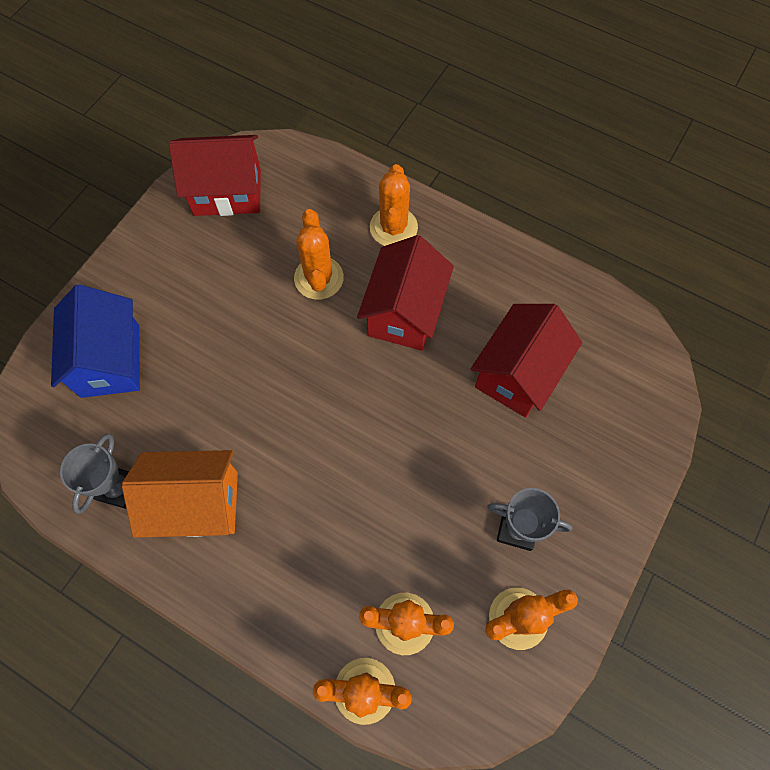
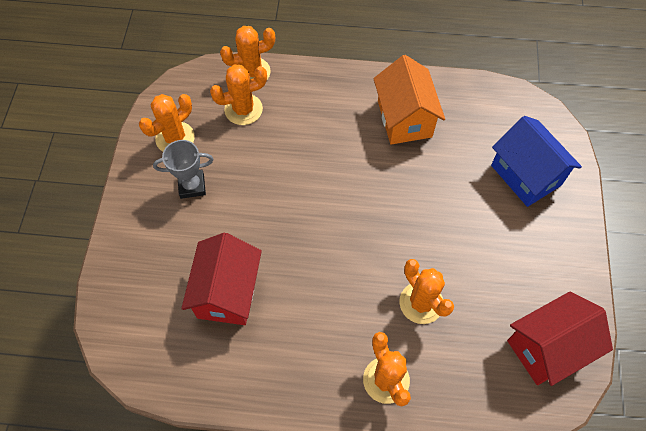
camera: 155 degrees right, 5 degrees down
grey trophy [60,433,129,514] -> none
orange house [122,450,238,538] -> orange house turned 75 degrees counterclockwise [373,55,445,145]
red house [357,235,454,351] -> none

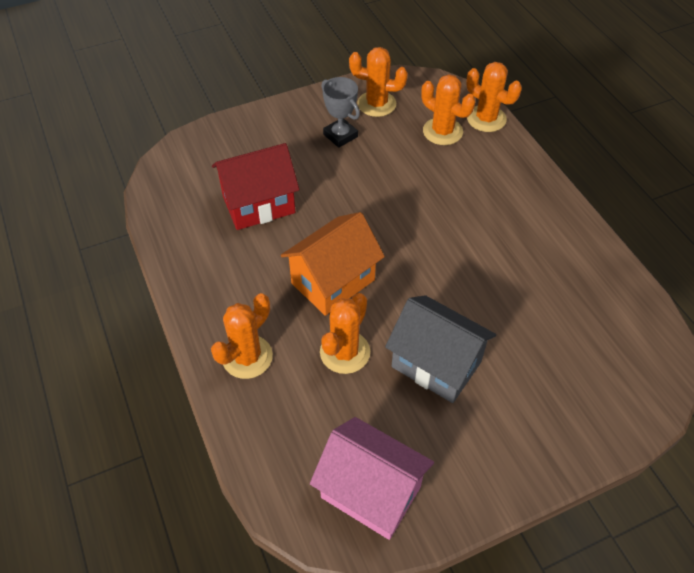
camera: 60 degrees right, 10 degrees down
orange house [373,55,445,145] -> orange house moved to [281,212,385,316]
blue house [491,116,582,207] -> none
red house [507,292,613,386] -> pink house [310,417,434,540]
none -> grey house [385,295,496,403]

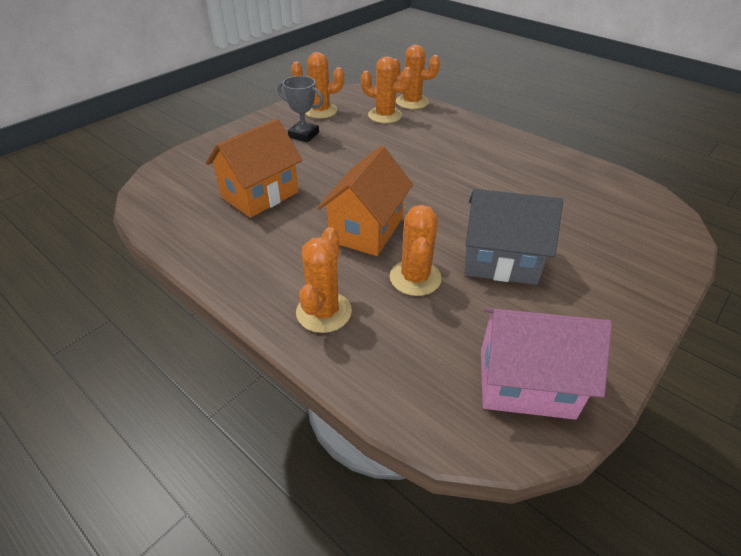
camera: 25 degrees left, 10 degrees down
red house [212,143,299,230] -> orange house [206,119,302,218]

